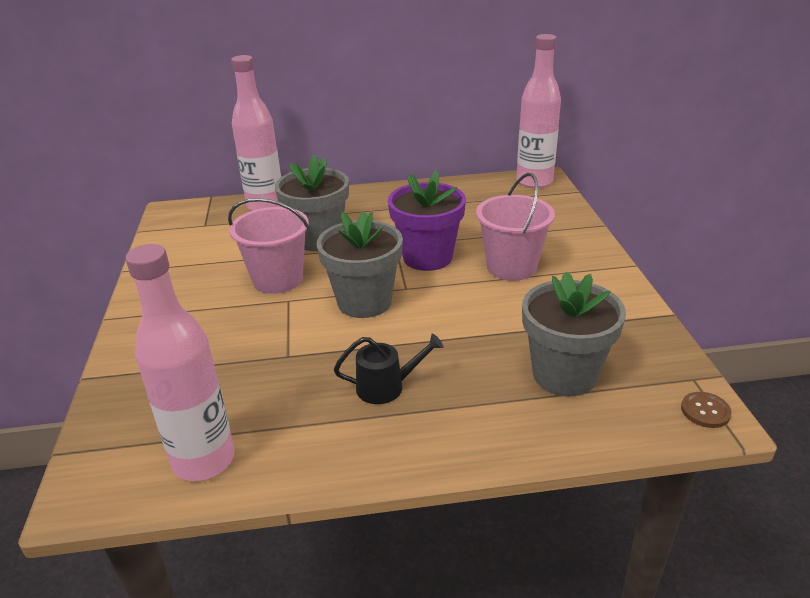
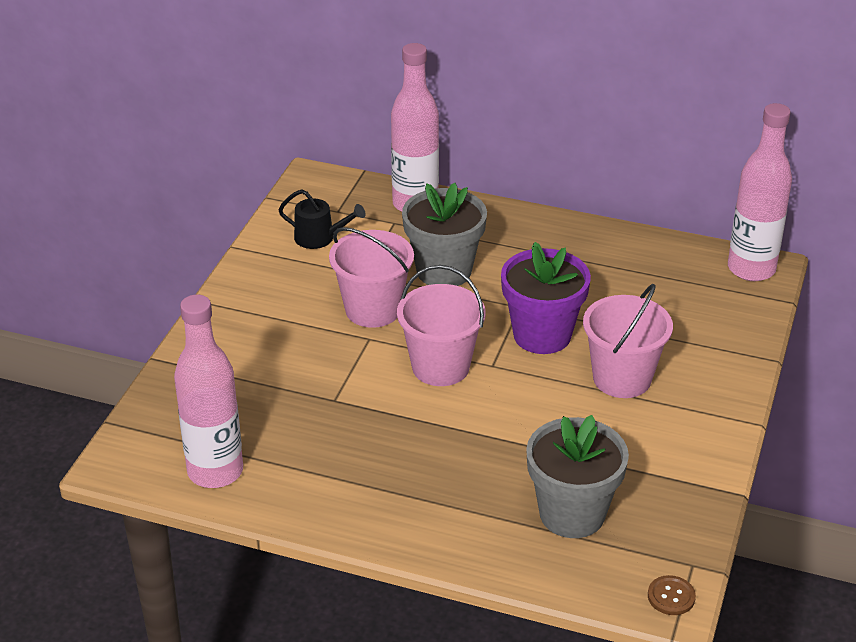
camera: 25 degrees right, 5 degrees up
grey flower pot [317,212,403,318] -> pink bucket [397,265,486,386]
black watering can [334,334,443,404] -> black watering can moved to [278,189,365,249]

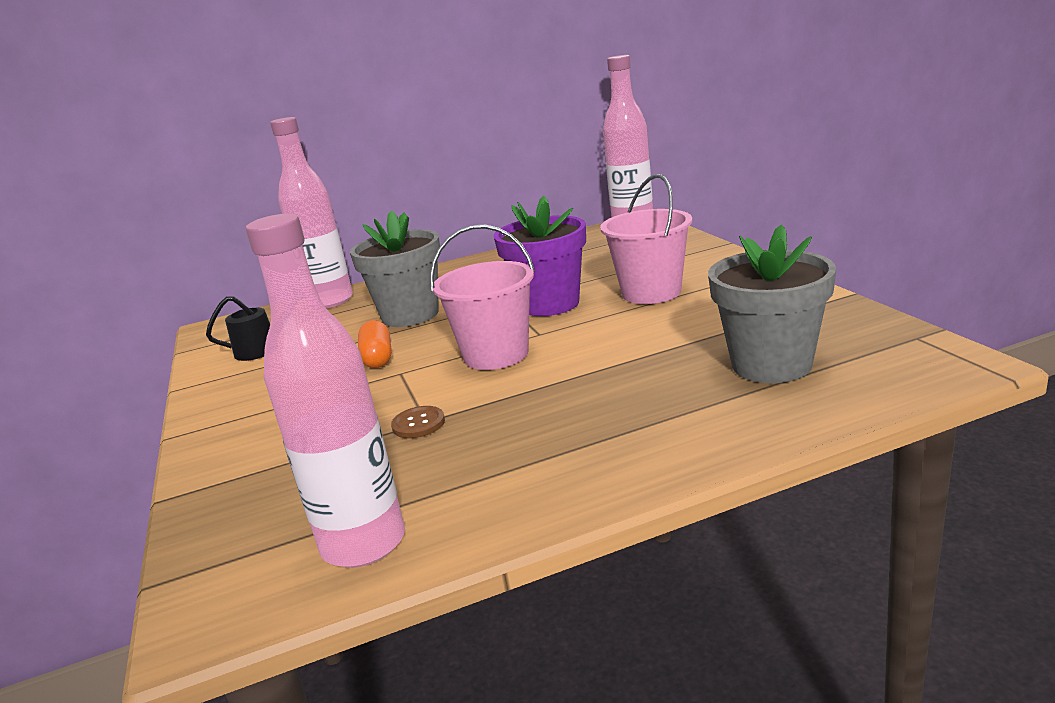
camera: 35 degrees left, 15 degrees down
pink bucket [329,227,414,328] -> orange capsule [358,320,392,368]
brown button [648,575,696,615] -> brown button moved to [391,406,445,438]

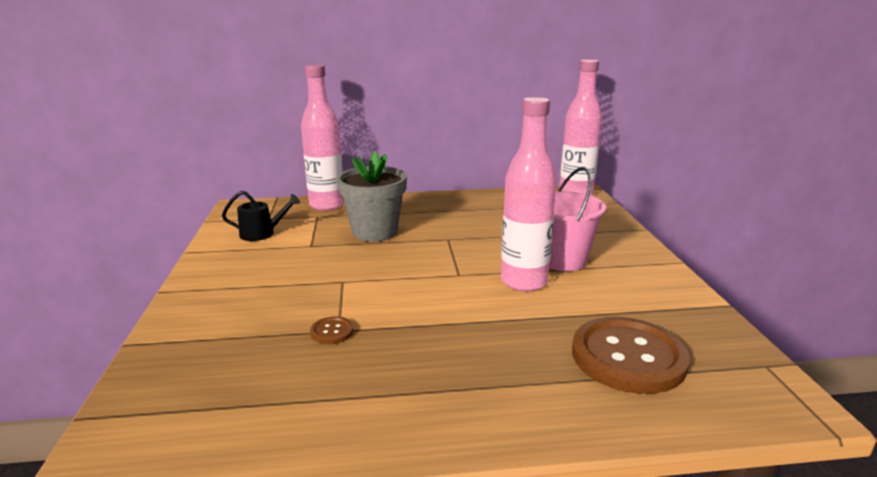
camera: 10 degrees right, 0 degrees up
pink bottle [246,214,405,567] -> pink bottle moved to [501,97,557,291]
orange capsule [358,320,392,368] -> none
pink bucket [430,225,535,370] -> none
purple flower pot [493,196,586,316] -> none
grey flower pot [708,224,836,383] -> brown button [572,317,690,394]

